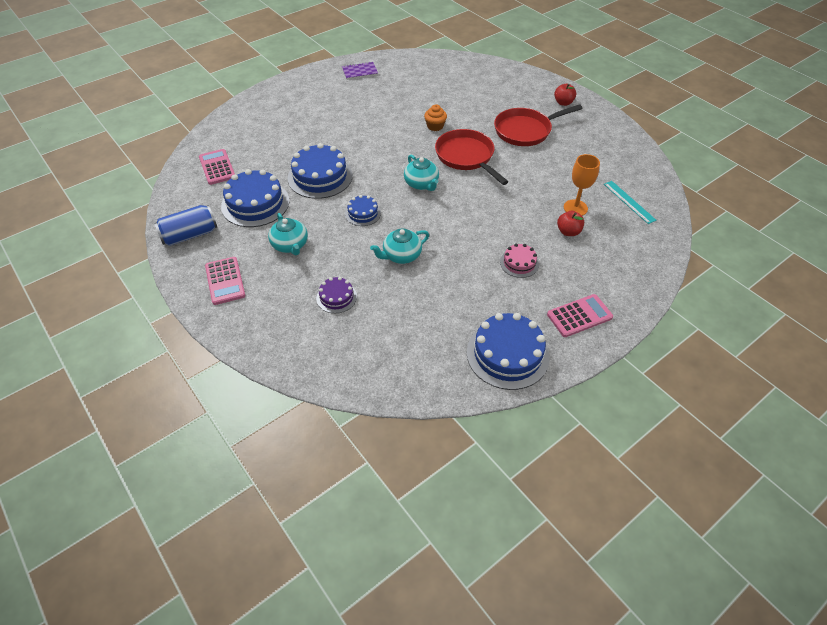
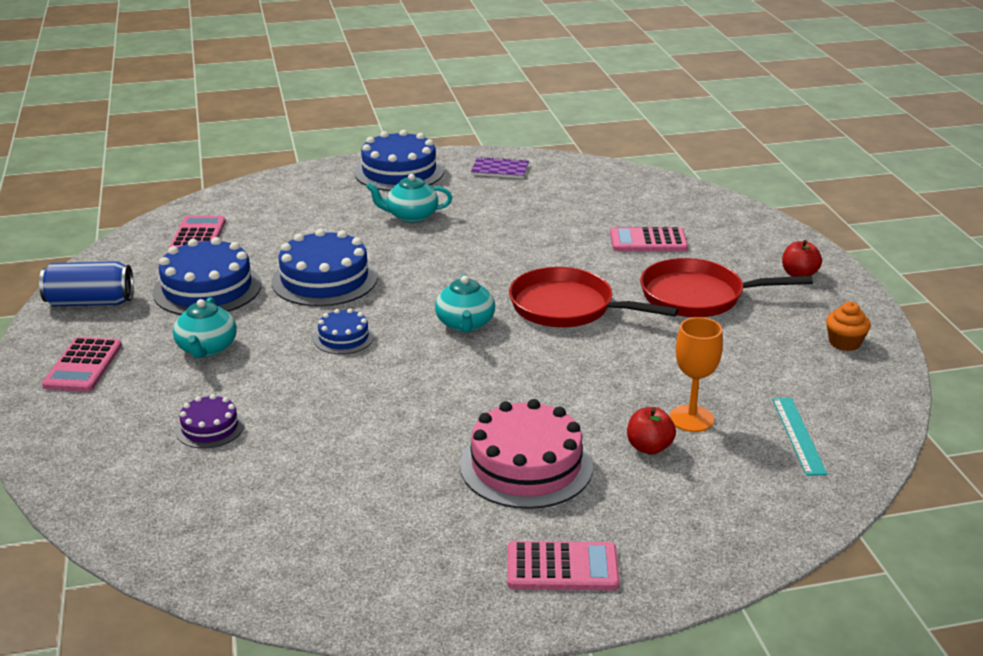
camera: 25 degrees right, 20 degrees down
turquoise teapot [370,228,429,264] -> turquoise teapot moved to [366,174,452,223]
orange cupcake [424,104,447,131] -> orange cupcake moved to [826,302,871,351]
red pan [435,129,508,185] -> red pan turned 60 degrees counterclockwise [509,267,679,327]
blue cake [467,313,550,390] -> blue cake moved to [354,130,444,191]
pink cake [500,243,539,278] -> pink cake [460,399,593,509], size x1.89
none -> pink calculator [610,227,688,251]

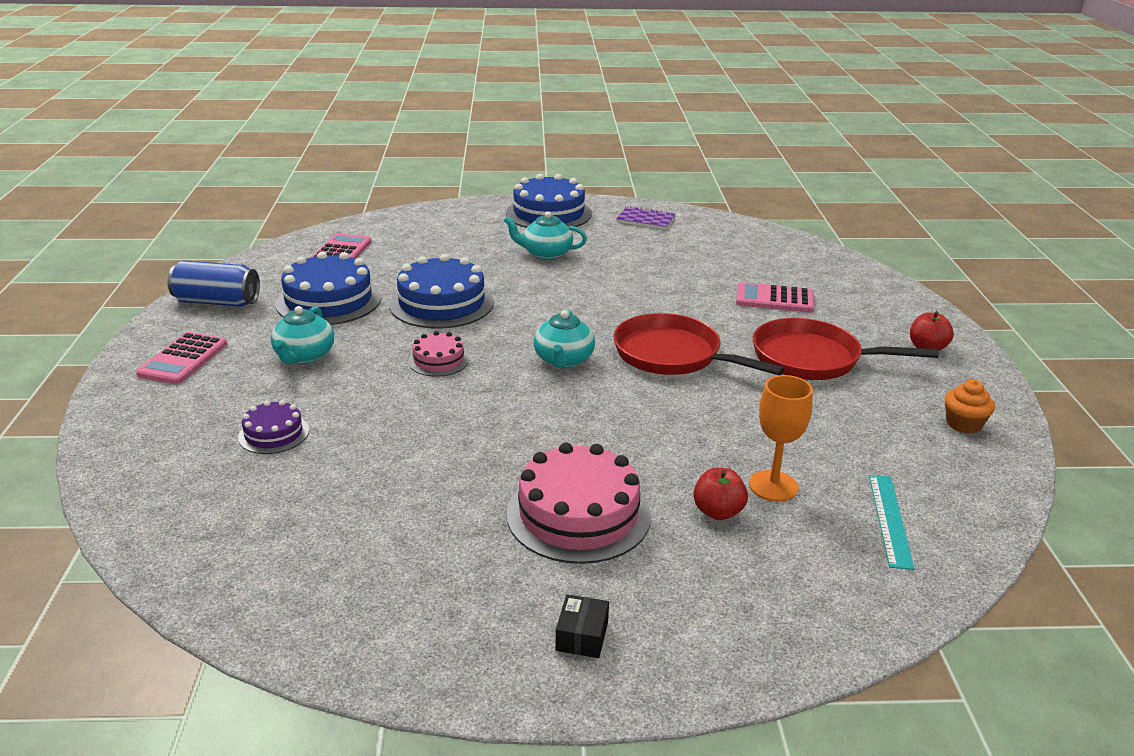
camera: 10 degrees right, 0 degrees up
blue cake [313,309,374,354] -> pink cake [408,331,469,377]
pink calculator [507,541,620,590] -> black box [555,594,609,658]

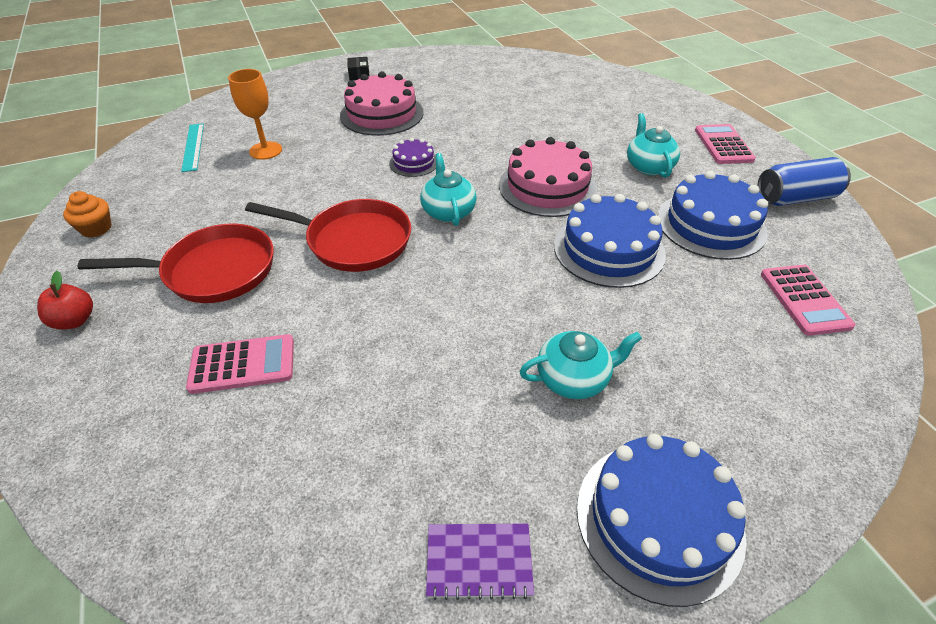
camera: 160 degrees right, 15 degrees up
purple cake [238,400,309,454] -> purple cake moved to [389,138,436,177]
pink cake [408,331,469,377] -> pink cake [499,137,597,217], size x1.89
red apple [693,468,748,520] -> none

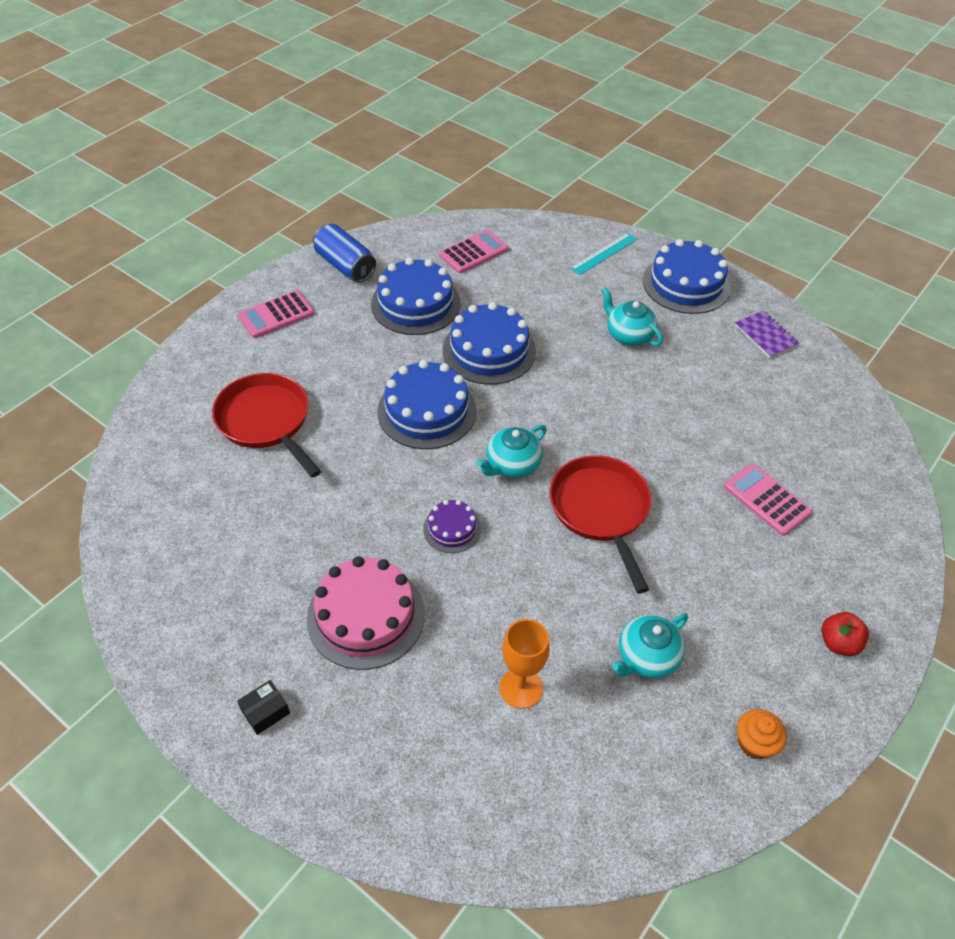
camera: 120 degrees left, 5 degrees up
red pan [77,223,274,303] -> red pan moved to [212,373,321,478]
turquoise ruler [181,123,204,172] -> turquoise ruler moved to [570,233,637,275]
pink cake [499,137,597,217] -> blue cake [377,360,476,449]
turquoise teapot [627,113,680,178] -> turquoise teapot moved to [612,613,688,678]

